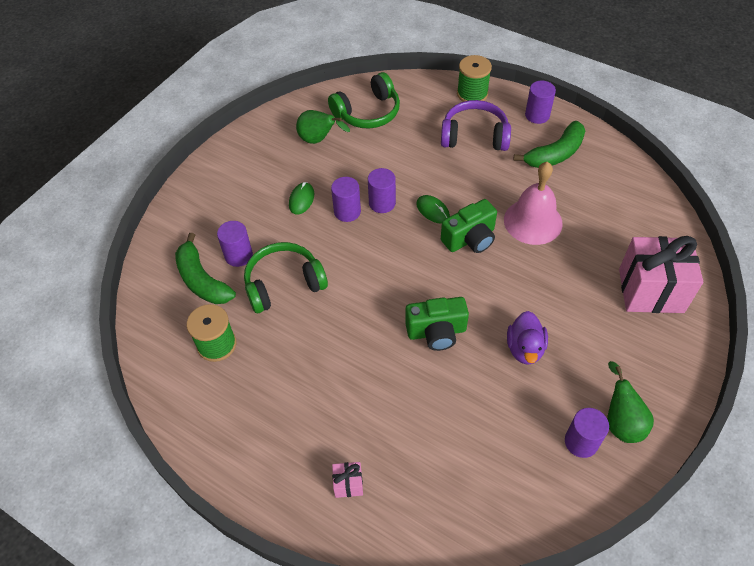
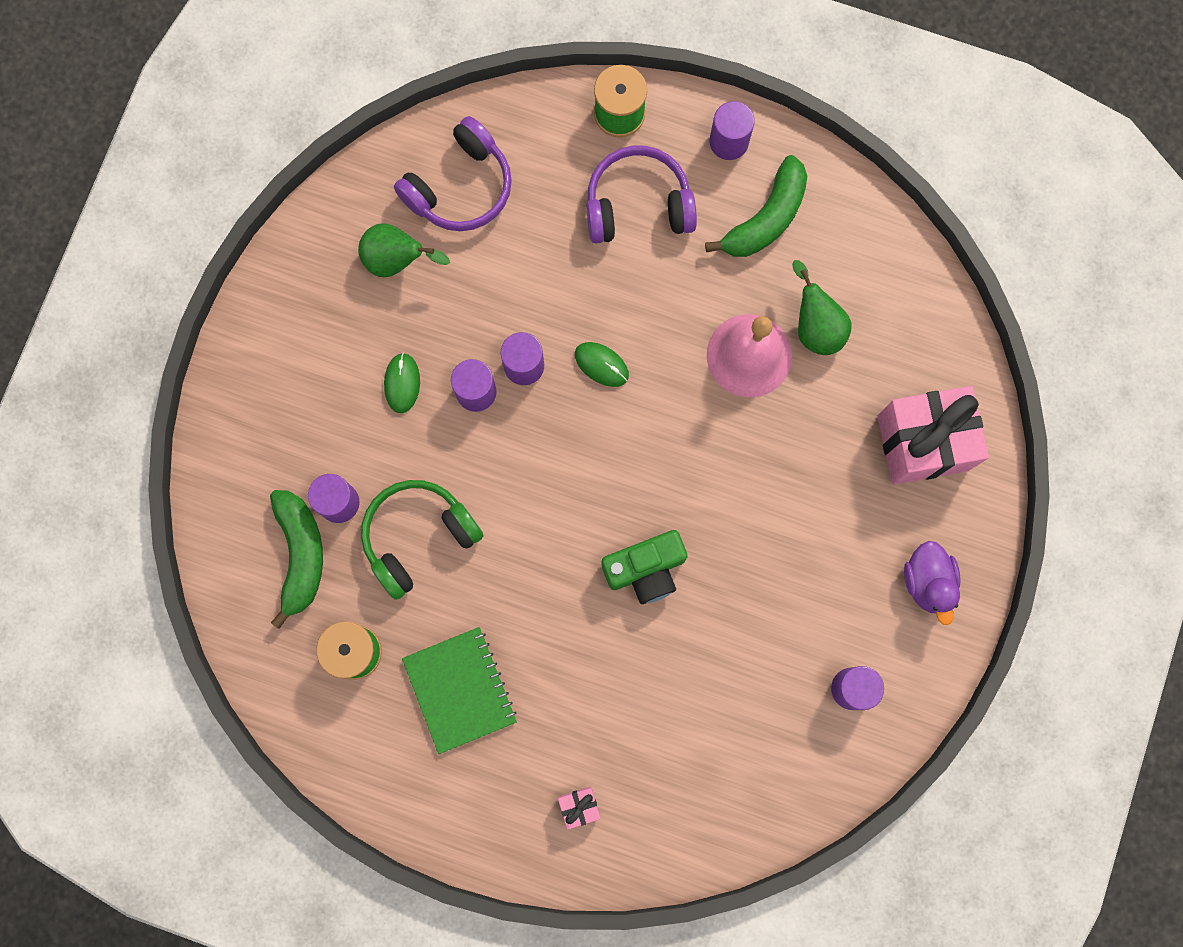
camera: 15 degrees left, 25 degrees up
green banana [175,233,236,304] -> green banana turned 135 degrees counterclockwise [270,490,323,629]
green headphones [328,72,400,129] -> purple headphones [394,116,512,231]
green camera [441,199,497,253] -> none
purple duck [507,311,548,365] -> purple duck moved to [904,541,961,625]
green pear [607,361,654,443] -> green pear moved to [792,260,852,355]
none -> green notebook [402,627,517,754]

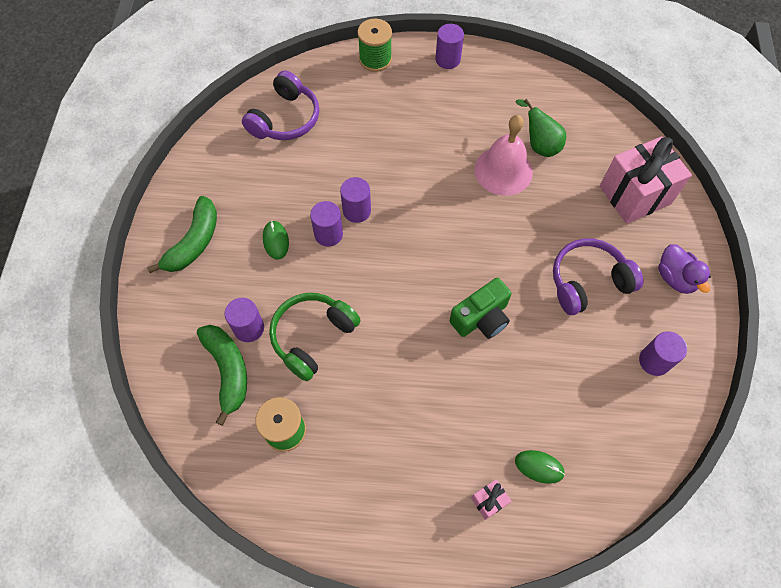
camera: 15 degrees left, 15 degrees down
green pear [358,223,450,277] -> none
green notebook [402,627,517,754] -> none
green mouse [575,342,629,387] -> green mouse moved to [515,450,565,484]
purple headphones [586,146,697,244] -> purple headphones moved to [553,238,643,315]
green banana [705,155,807,257] -> green banana moved to [147,196,217,273]

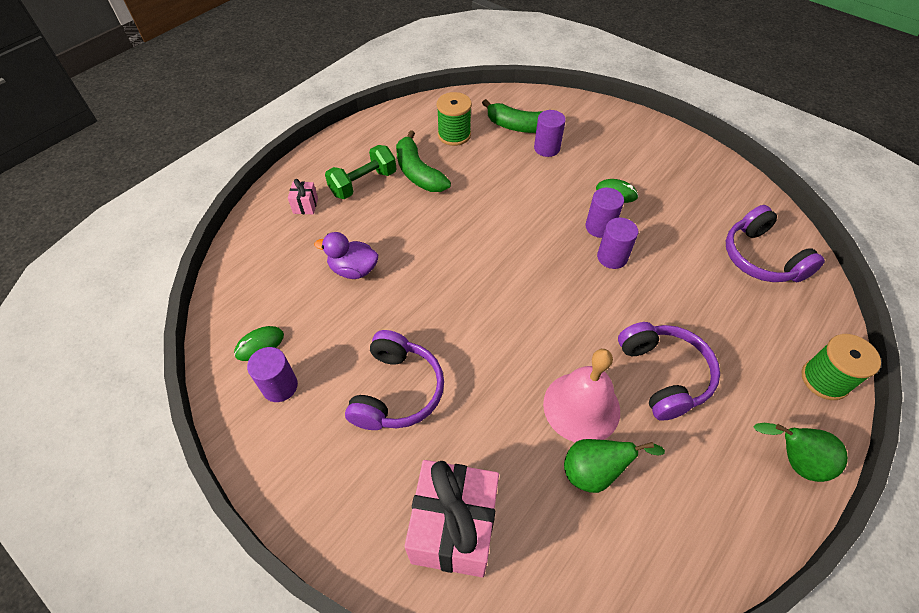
camera: 125 degrees right, 10 degrees down
green banana [147,196,217,273] -> green banana moved to [396,130,451,192]
green headphones [269,293,361,381] -> none
purple cylinder [435,24,464,69] -> green pear [753,423,848,482]
green camera [450,278,511,339] -> none
green mouse [515,450,565,484] -> green mouse moved to [234,326,284,361]
purple duck [658,244,711,294] -> purple duck moved to [314,232,378,279]
none -> green dumbbell [325,145,397,199]
none -> purple headphones [618,322,720,421]

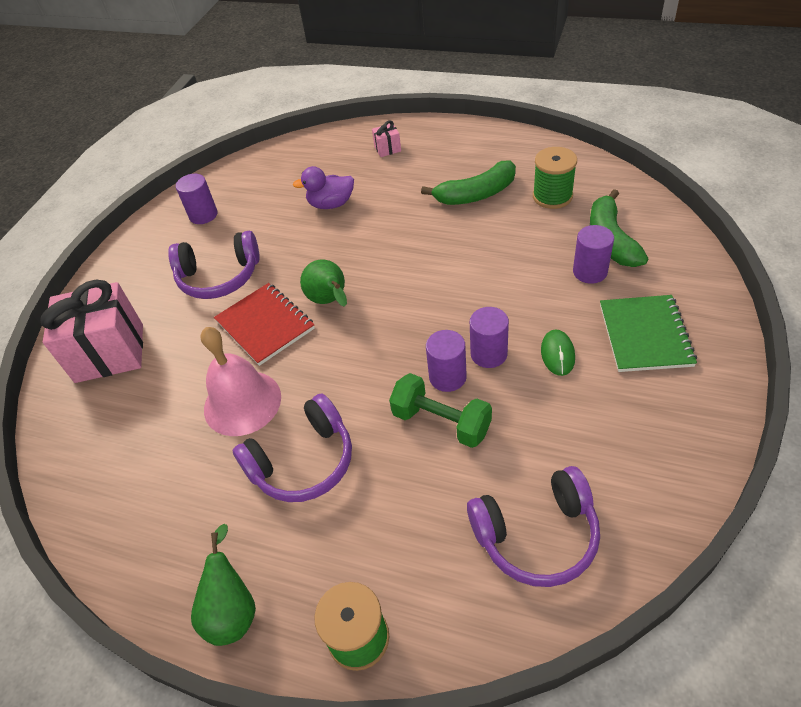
camera: 75 degrees right, 5 degrees down
green mouse [234,326,284,361] -> none
purple duck [314,232,378,279] -> purple duck turned 90 degrees counterclockwise [293,166,354,209]
green dumbbell [325,145,397,199] -> green dumbbell moved to [389,373,492,448]
green banana [396,130,451,192] -> green banana turned 150 degrees counterclockwise [421,161,516,205]
green pear [564,439,665,493] -> green pear moved to [300,260,347,307]
purple headphones [726,205,825,282] -> purple headphones turned 150 degrees counterclockwise [467,466,600,587]
none -> red notebook [214,283,315,366]
none -> green notebook [600,295,697,372]

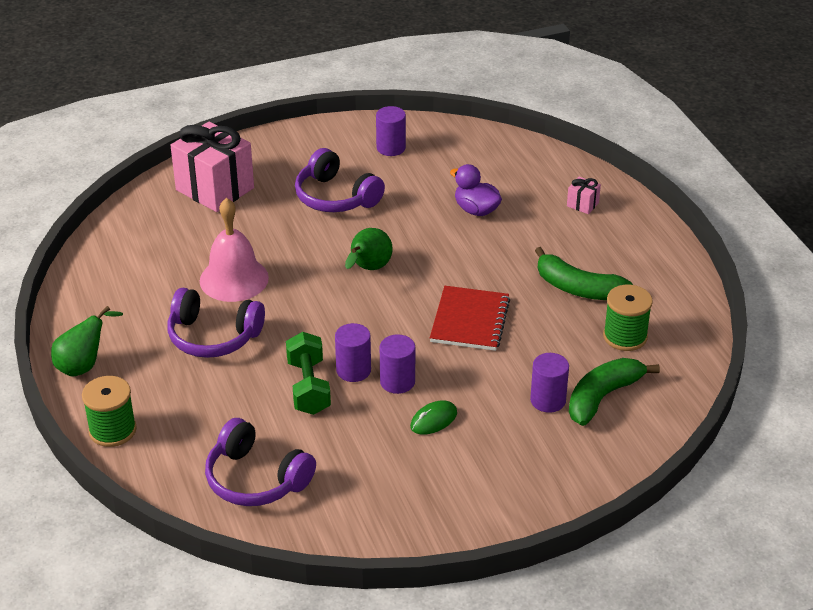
camera: 45 degrees right, 10 degrees down
red notebook [214,283,315,366] -> red notebook moved to [430,286,510,351]
green notebook [600,295,697,372] -> none

